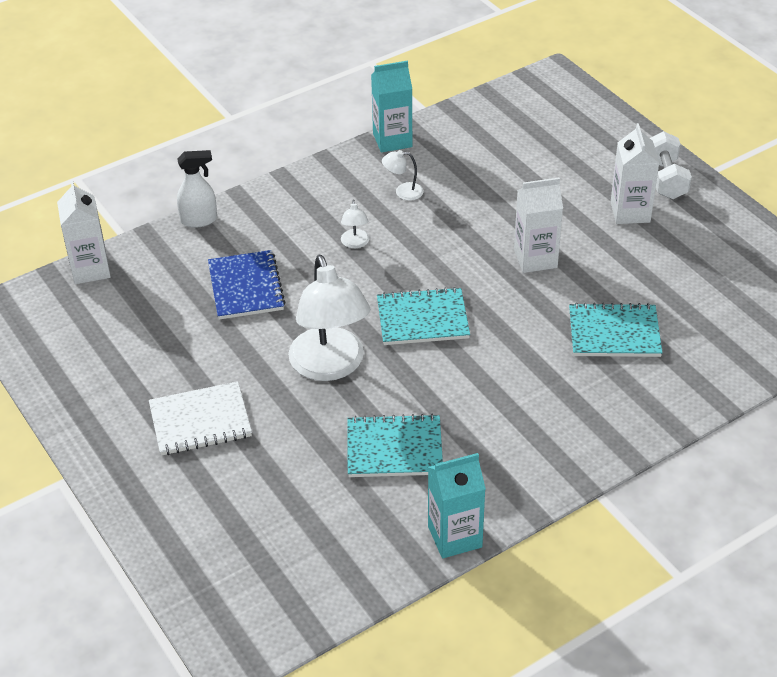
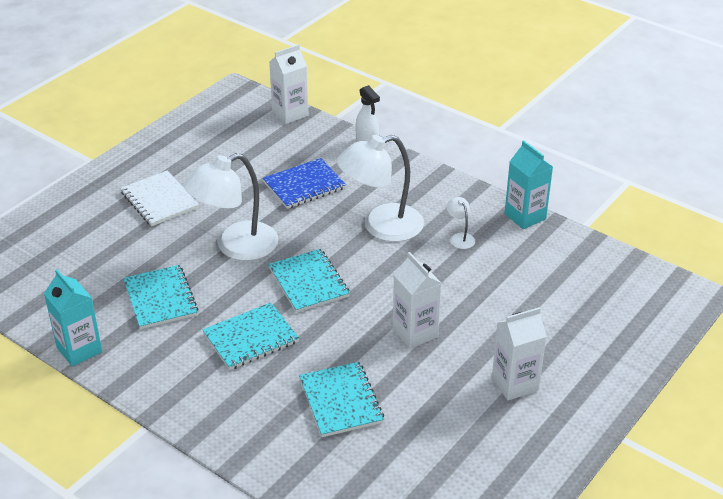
camera: 70 degrees right, 5 degrees down
white lamp [341,200,370,248] -> white lamp [337,135,424,242], size x2.41
white dumbbell [650,131,692,199] -> none
none -> turquoise notebook [202,302,299,370]

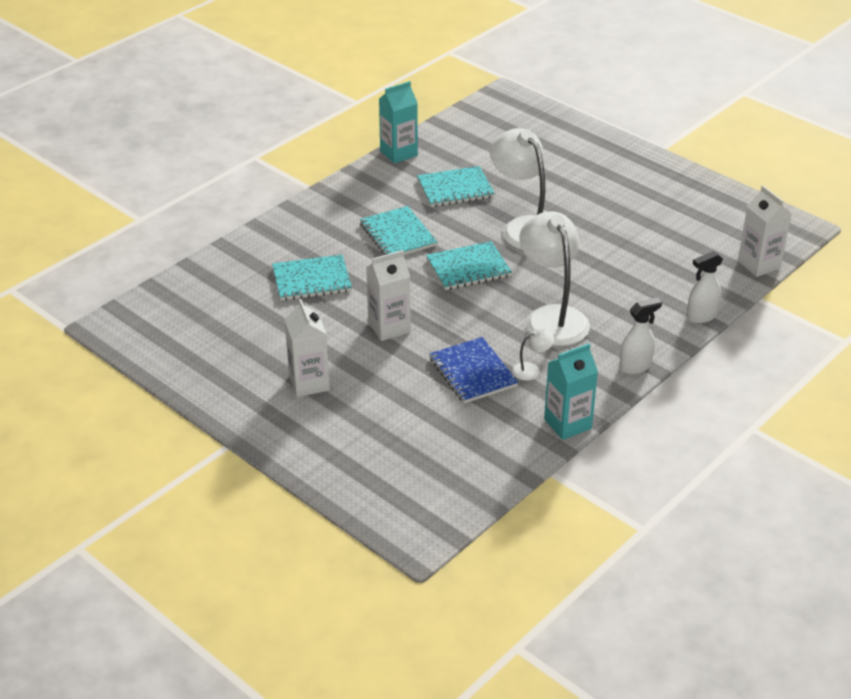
camera: 95 degrees right, 0 degrees up
white notebook [120,170,199,226] -> none
blue notebook [263,158,346,209] -> blue notebook moved to [429,337,518,403]
none -> white spray bottle [619,297,662,374]

